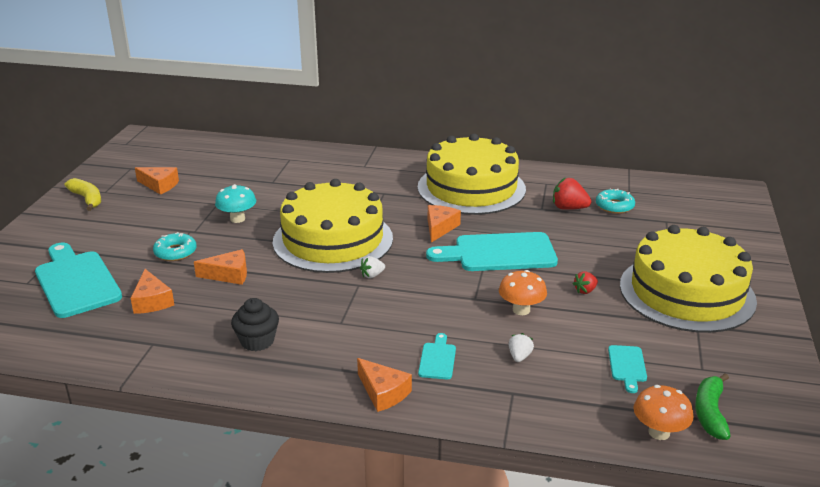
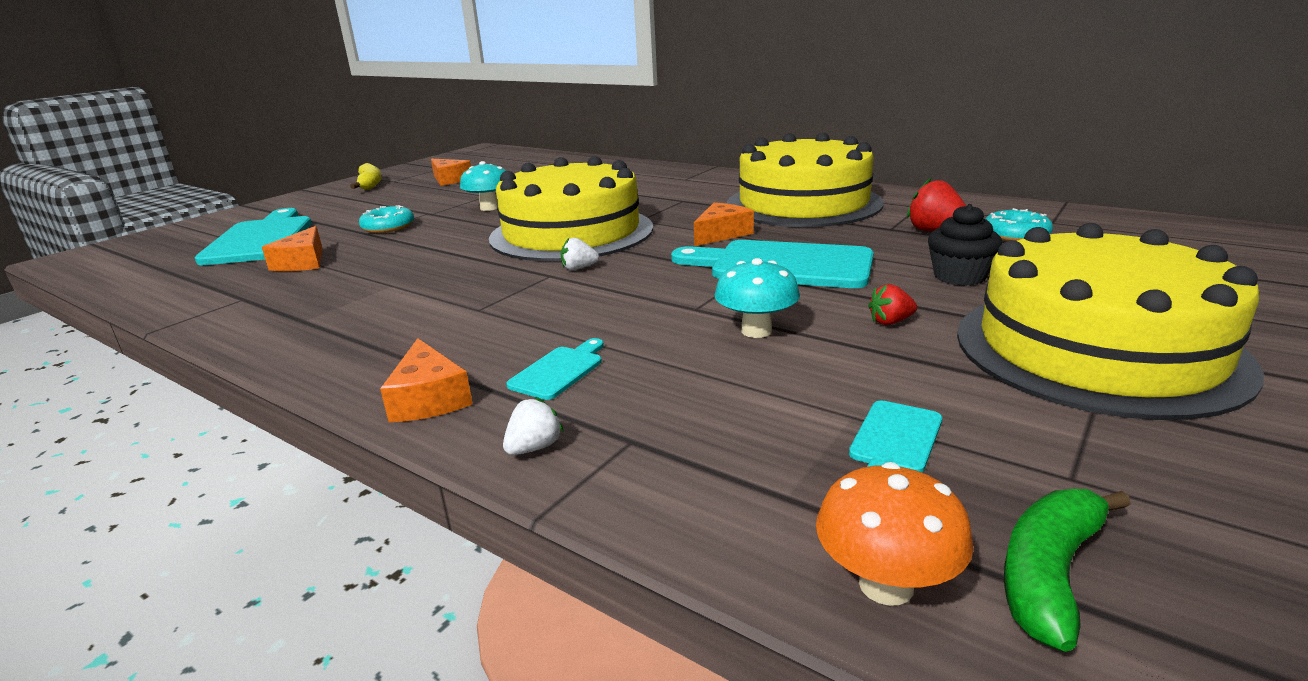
camera: 25 degrees right, 5 degrees down
orange cheese [194,249,247,285] -> none
black cupcake [231,298,279,351] -> black cupcake moved to [928,204,1002,286]
orange mushroom [499,270,547,315] -> turquoise mushroom [715,258,800,338]
white strawberry [509,333,534,362] -> white strawberry moved to [503,397,564,455]

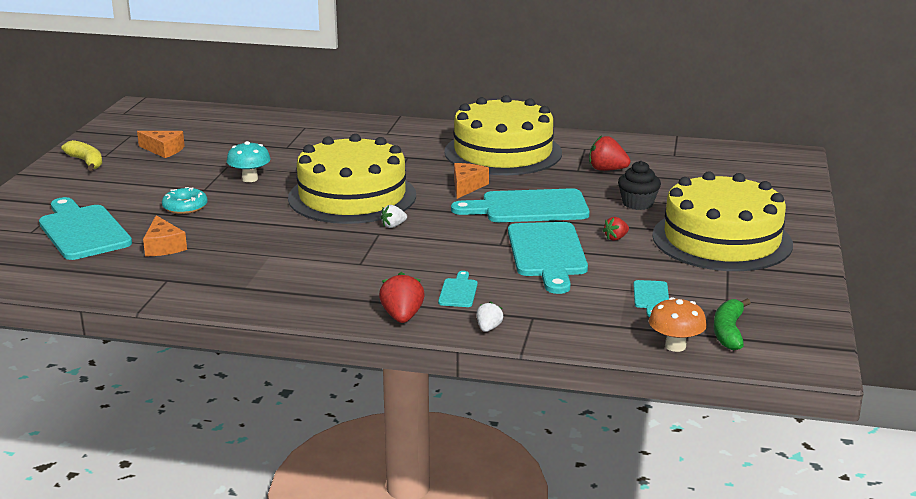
camera: 25 degrees left, 0 degrees up
orange cheese [380,338,473,422] -> red strawberry [379,272,425,323]
turquoise mushroom [715,258,800,338] -> turquoise cutting board [508,222,588,294]
turquoise donut [985,208,1053,241] -> none

